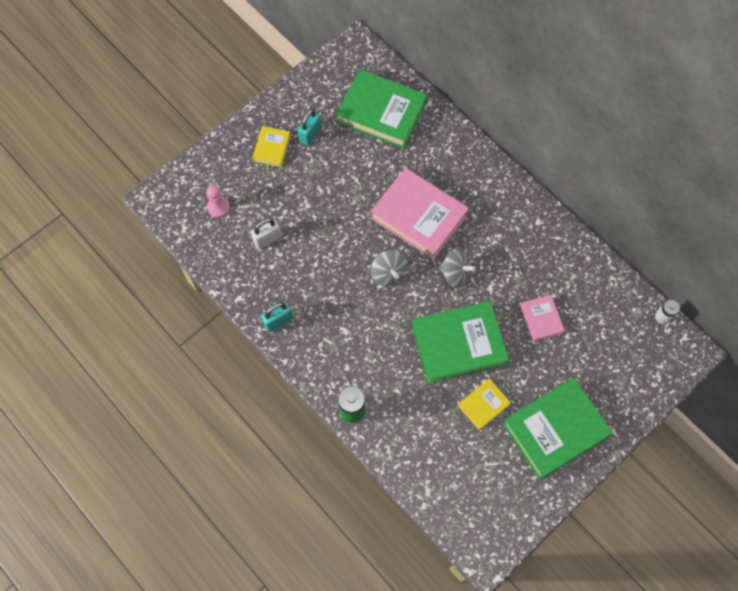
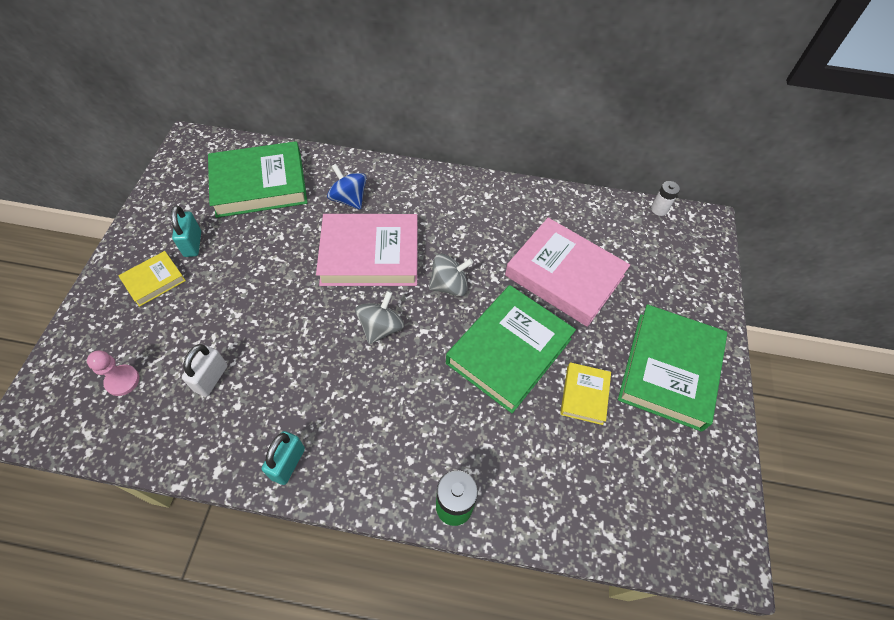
camera: 40 degrees left, 10 degrees down
yellow book [252,126,291,167] -> yellow book turned 75 degrees clockwise [118,251,186,307]
grey spinning top [371,250,408,286] -> grey spinning top turned 90 degrees counterclockwise [355,291,404,344]
pink book [521,295,565,342] -> pink book [505,218,630,327], size x2.01
none -> blue spinning top [327,164,366,210]

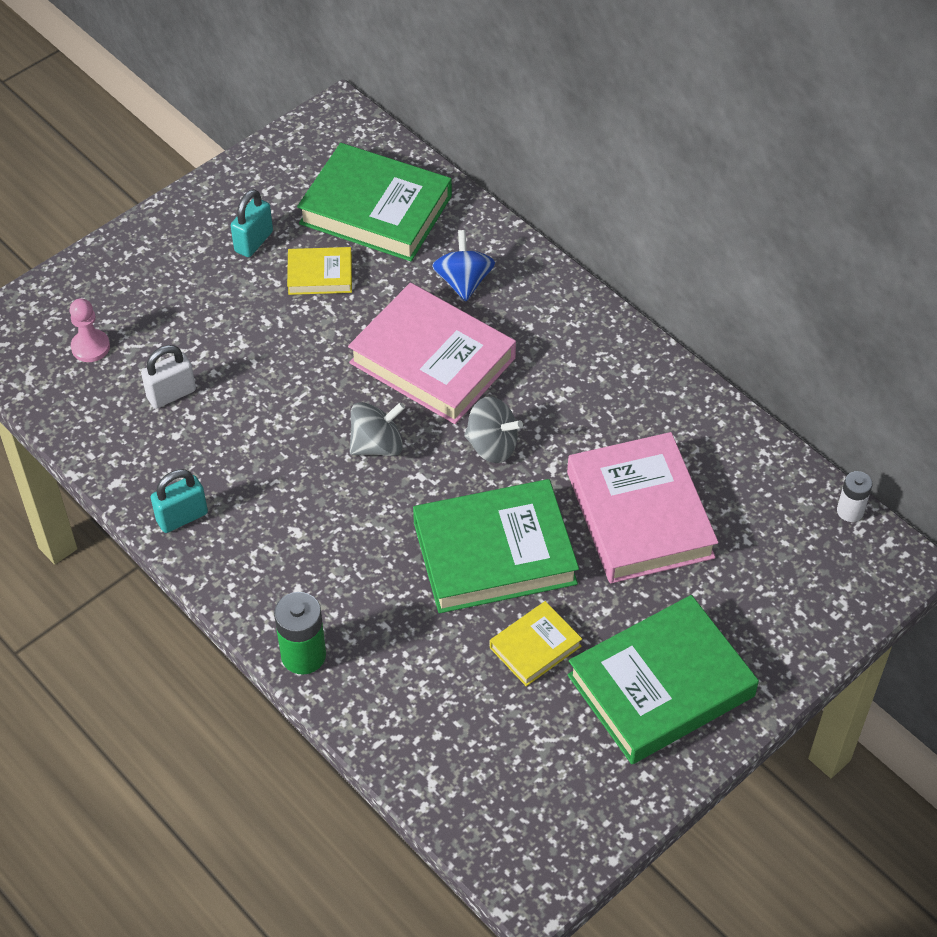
camera: 40 degrees right, 5 degrees down
yellow book [118,251,186,307] -> yellow book moved to [287,247,352,295]

